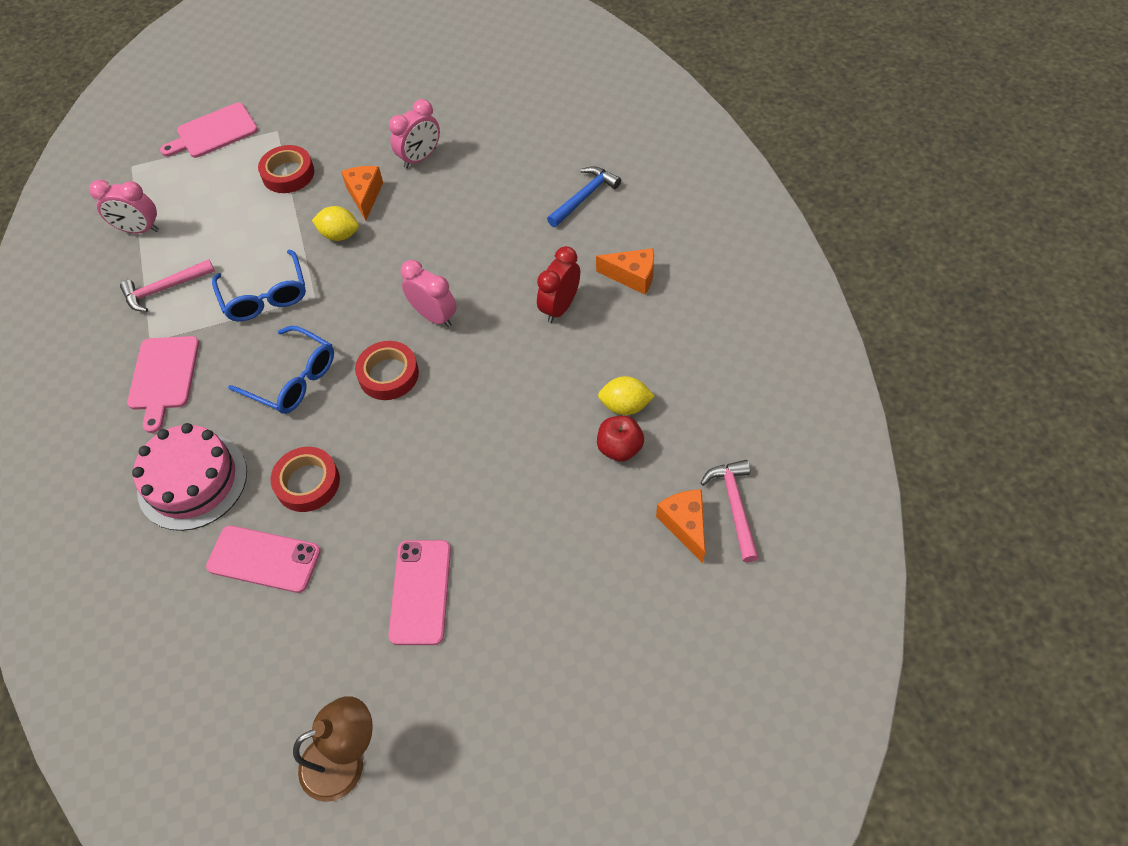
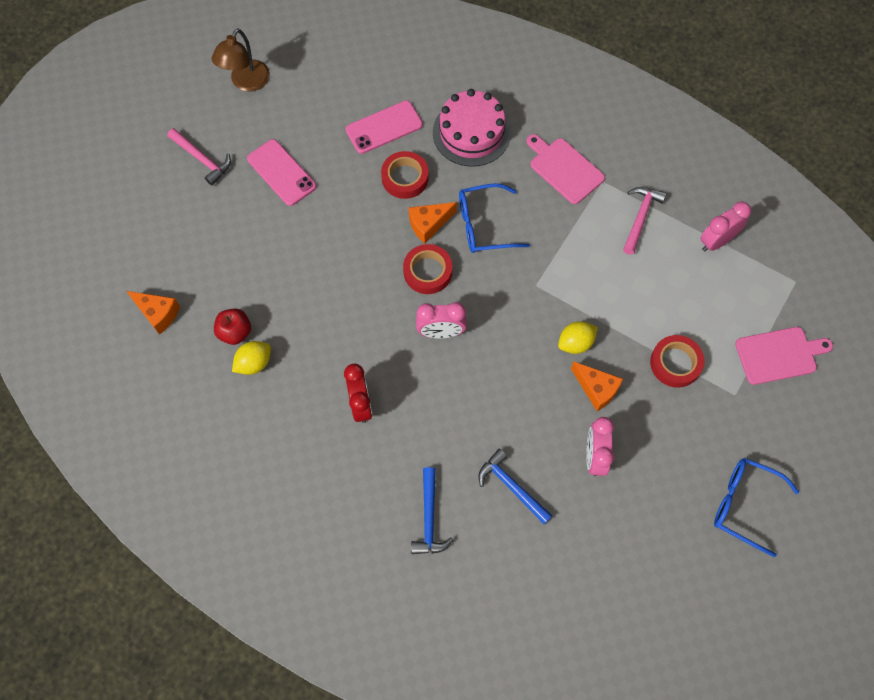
camera: 135 degrees right, 10 degrees up
pink cutting board [160,103,258,158] -> pink cutting board turned 60 degrees clockwise [735,327,833,385]
blue glasses [212,249,306,321] -> blue glasses moved to [714,458,799,557]
orange cheese [596,248,654,295] -> orange cheese moved to [409,202,457,244]
pink hammer [701,460,759,563] -> pink hammer moved to [168,128,231,185]
none -> blue hammer [478,449,553,524]

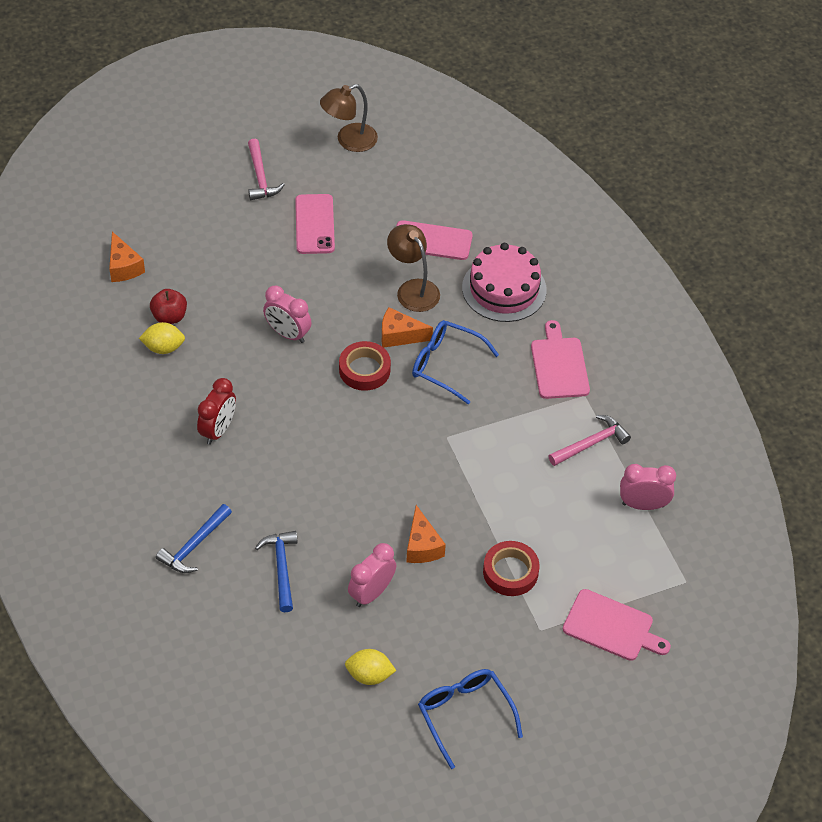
camera: 35 degrees right, 15 degrees down
red tape [381,151,429,199] -> brown lamp [387,224,440,312]
pink clock [416,302,467,338] -> pink clock moved to [263,286,312,343]
yellow lemon [558,321,598,354] -> yellow lemon moved to [345,649,396,685]

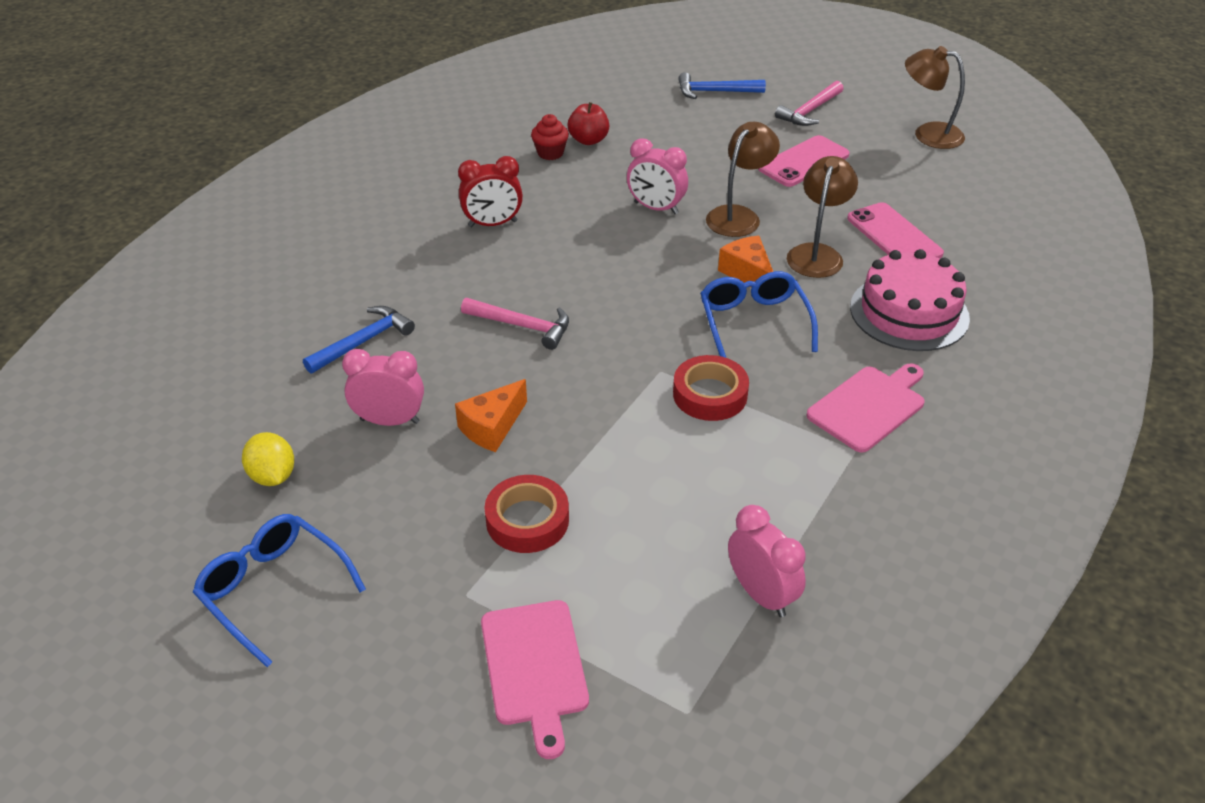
camera: 55 degrees right, 10 degrees down
orange cheese [109,231,145,282] -> none
yellow lemon [139,322,185,354] -> red cupcake [531,114,569,160]
blue hammer [156,504,232,573] -> blue hammer moved to [678,72,766,99]
pink clock [263,286,312,343] -> pink clock turned 60 degrees counterclockwise [627,138,688,214]
red tape [339,341,391,391] -> red tape moved to [673,355,749,421]
blue glasses [418,669,523,769] -> blue glasses turned 75 degrees counterclockwise [193,514,366,667]
pink hammer [549,415,631,466] -> pink hammer moved to [461,298,569,350]
none -> brown lamp [706,122,780,237]

